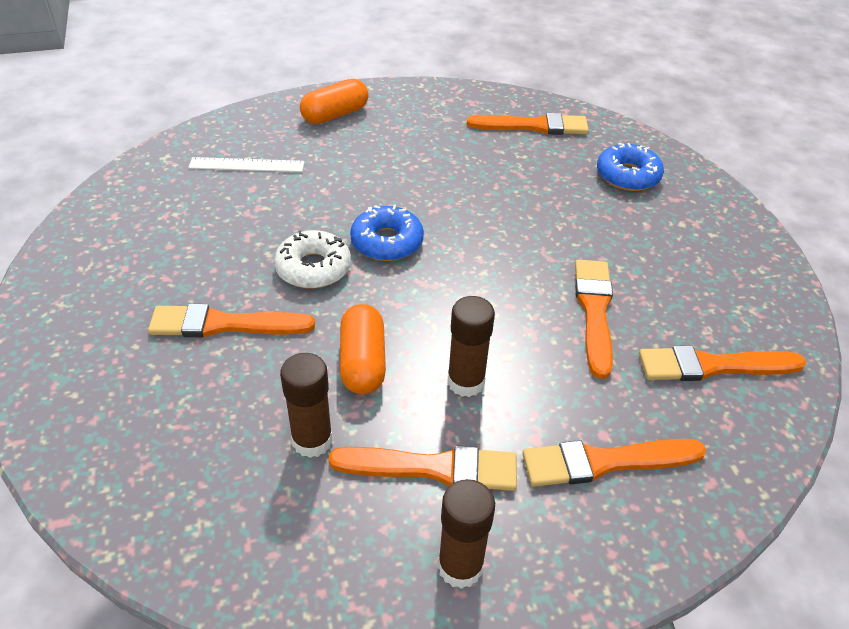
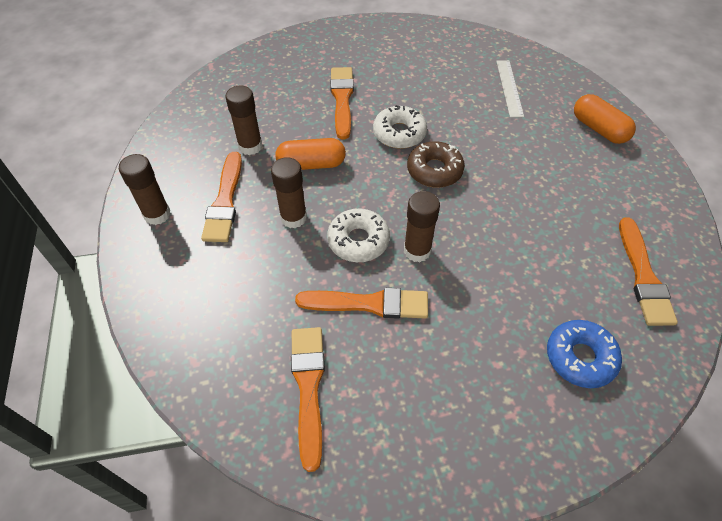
camera: 90 degrees right, 10 degrees up
blue donut [350,205,424,261] -> brown donut [407,141,465,188]
orange brush [522,439,706,487] -> none
none -> white donut [327,209,390,262]
none -> brown glue stick [404,191,440,262]

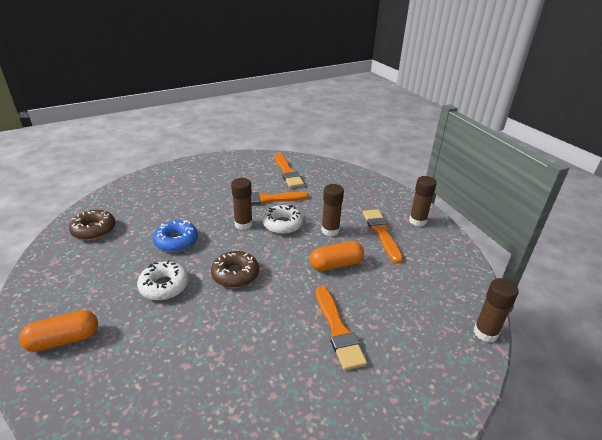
camera: 165 degrees right, 20 degrees down
brown glue stick [226,85,263,155] -> brown glue stick moved to [474,278,519,342]
white donut [373,105,427,149] -> white donut moved to [137,260,189,300]
white ruler [496,60,524,118] -> none
blue donut [547,320,622,388] -> blue donut moved to [153,220,198,252]
orange capsule [574,94,636,144] -> orange capsule turned 60 degrees counterclockwise [19,310,98,352]
orange brush [619,217,678,326] -> brown donut [69,210,116,240]

